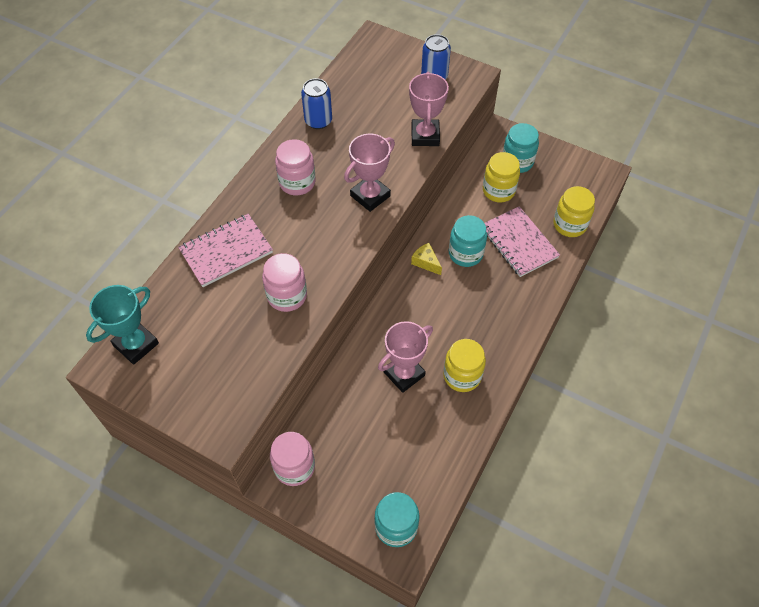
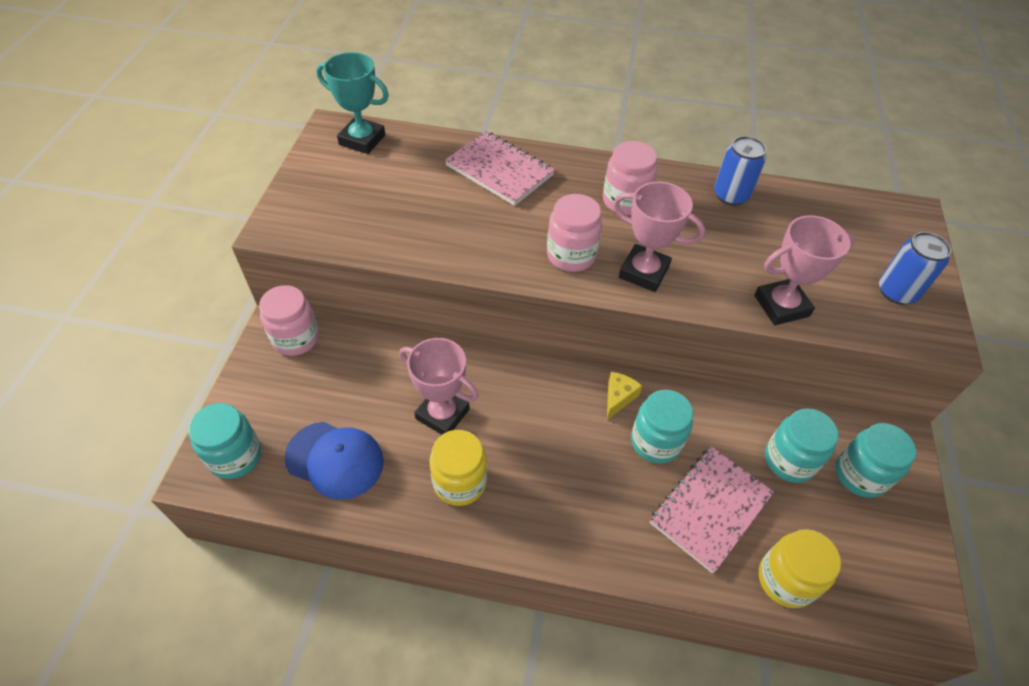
camera: 70 degrees right, 5 degrees down
pink jar [262,253,307,312] -> pink jar moved to [547,194,602,272]
yellow jar [483,152,520,203] -> turquoise jar [765,408,839,483]
none -> blue cap [284,422,384,500]

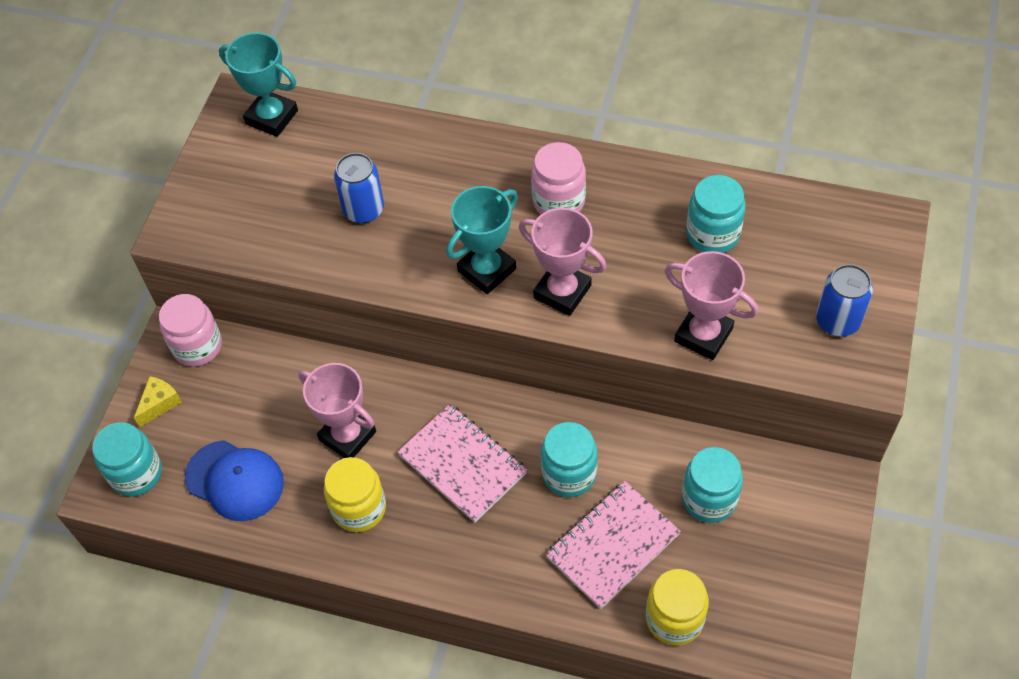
camera: 10 degrees right, 5 degrees up
pink notebook [445,131,555,206] -> pink notebook moved to [397,404,527,523]
pink jar [547,194,602,272] -> turquoise trophy [446,186,518,294]
yellow cheese [607,372,642,420] -> yellow cheese moved to [134,376,182,427]
blue can [714,136,766,206] -> blue can moved to [334,153,384,223]
pink trophy [754,215,855,325] -> pink trophy turned 45 degrees clockwise [665,251,758,360]
turquoise jar [835,423,916,498] -> turquoise jar moved to [686,175,746,253]

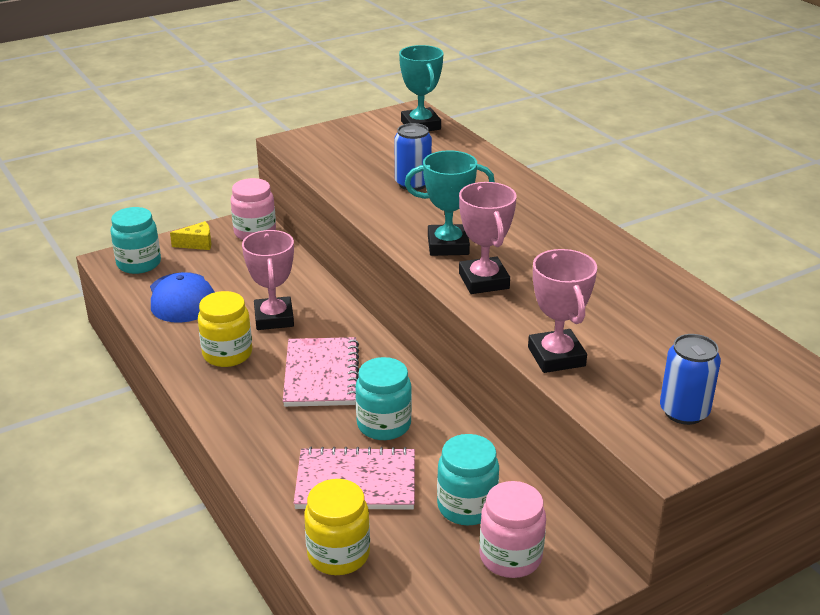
camera: 40 degrees right, 25 degrees down
pink jar [531,142,586,215] -> pink jar moved to [479,481,546,578]
turquoise jar [686,175,746,253] -> none

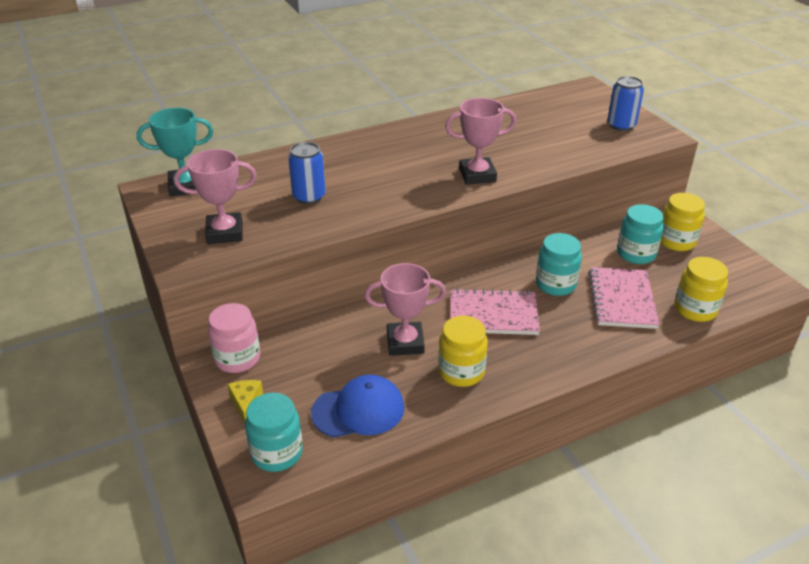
camera: 85 degrees left, 5 degrees up
turquoise trophy [405,150,495,256] -> none
pink jar [479,481,546,578] -> yellow jar [660,193,705,251]
pink trophy [528,249,597,373] -> pink trophy moved to [174,149,257,244]

